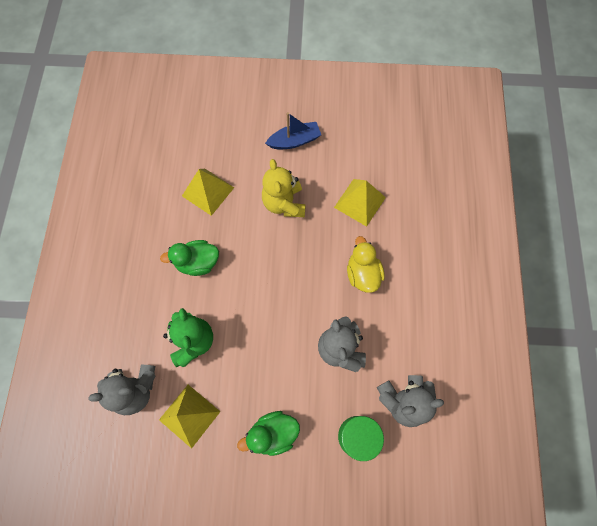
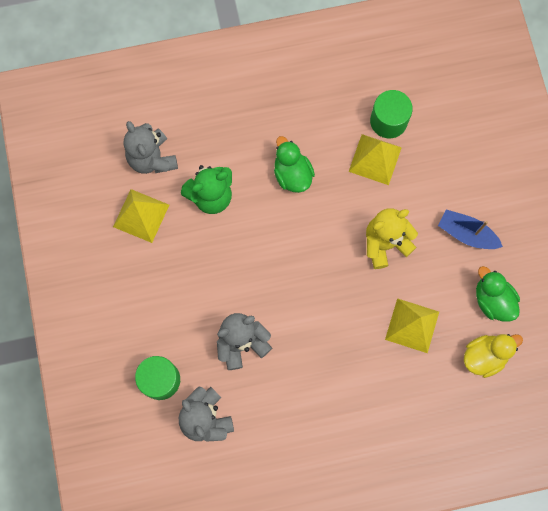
camera: 75 degrees right, 5 degrees up
green duck [237,411,300,456] -> green duck moved to [476,266,520,322]
blue boat [265,112,321,149] -> blue boat turned 150 degrees clockwise [438,209,503,249]
yellow duck [347,236,385,292] -> yellow duck moved to [464,334,523,378]
none -> green cylinder [370,90,413,138]

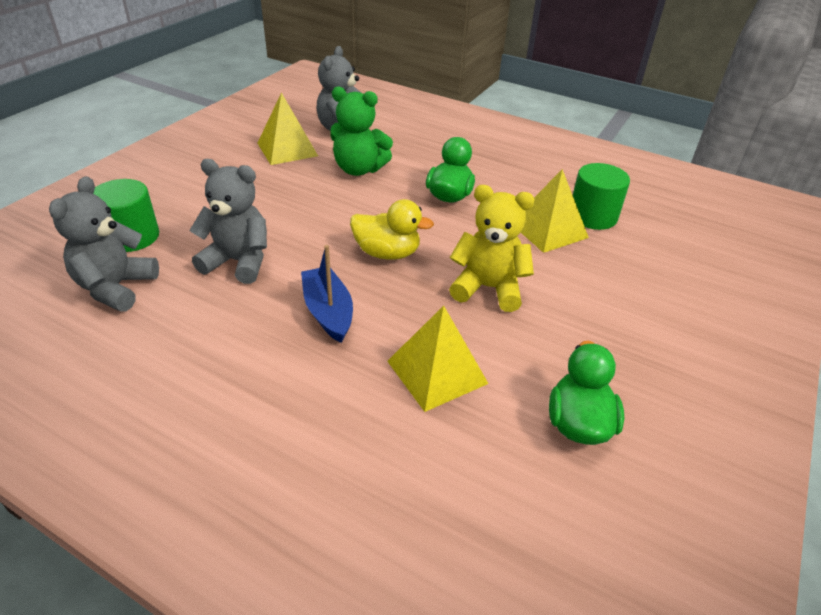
camera: 40 degrees right, 35 degrees down
blue boat [438,209,503,249] -> blue boat moved to [301,245,353,343]
yellow duck [464,334,523,378] -> yellow duck moved to [350,199,434,260]

